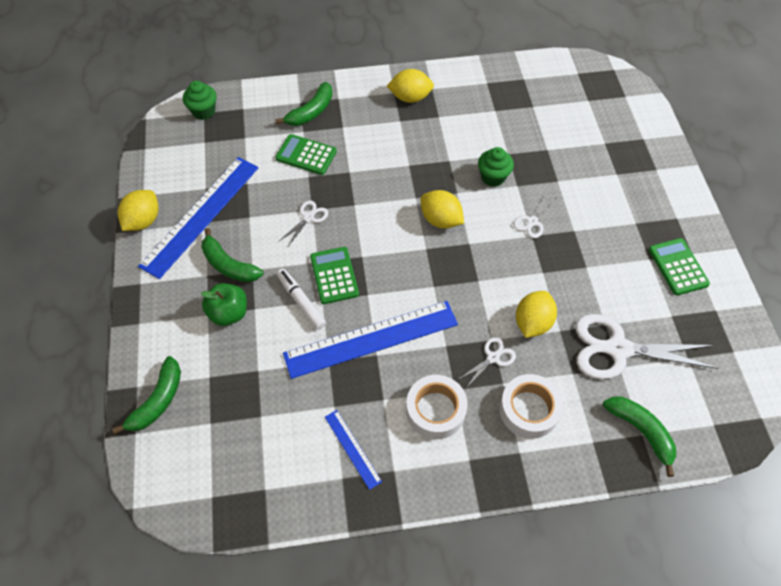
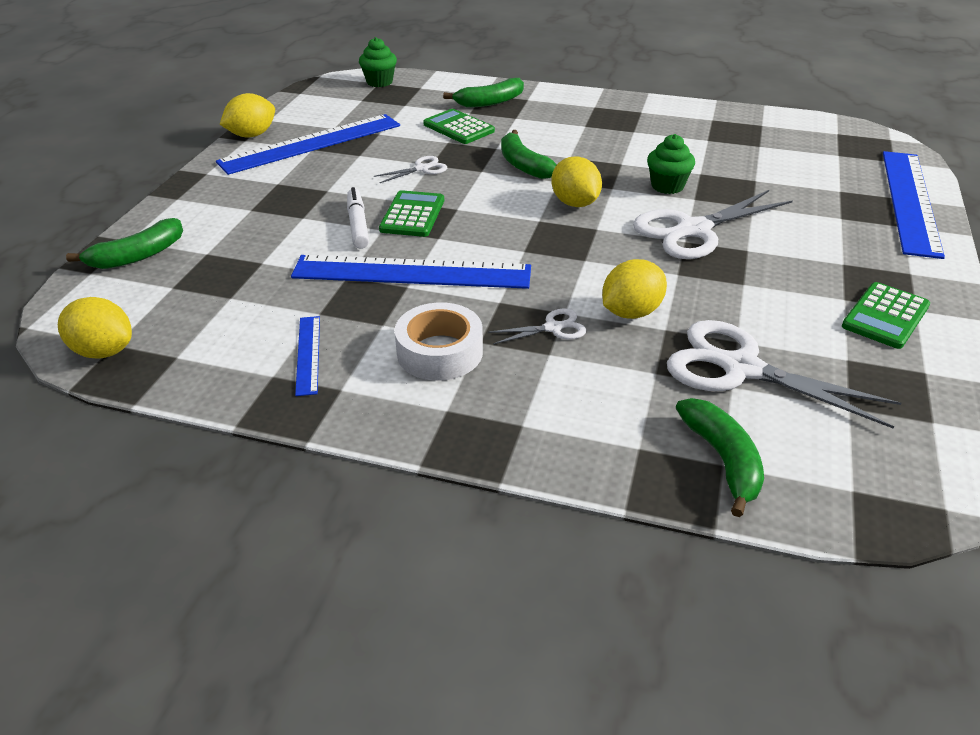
camera: 25 degrees right, 20 degrees down
green banana [201,228,263,282] -> green banana moved to [501,130,557,179]
green apple [201,283,247,326] -> none
yellow lemon [387,69,434,103] -> yellow lemon moved to [58,297,132,359]
white tape [499,374,563,439] -> none
white scissors [513,193,556,238] -> white scissors [633,190,793,259], size x2.13
green calculator [649,238,710,296] -> green calculator turned 150 degrees counterclockwise [842,282,930,349]
none -> blue ruler [883,151,945,259]

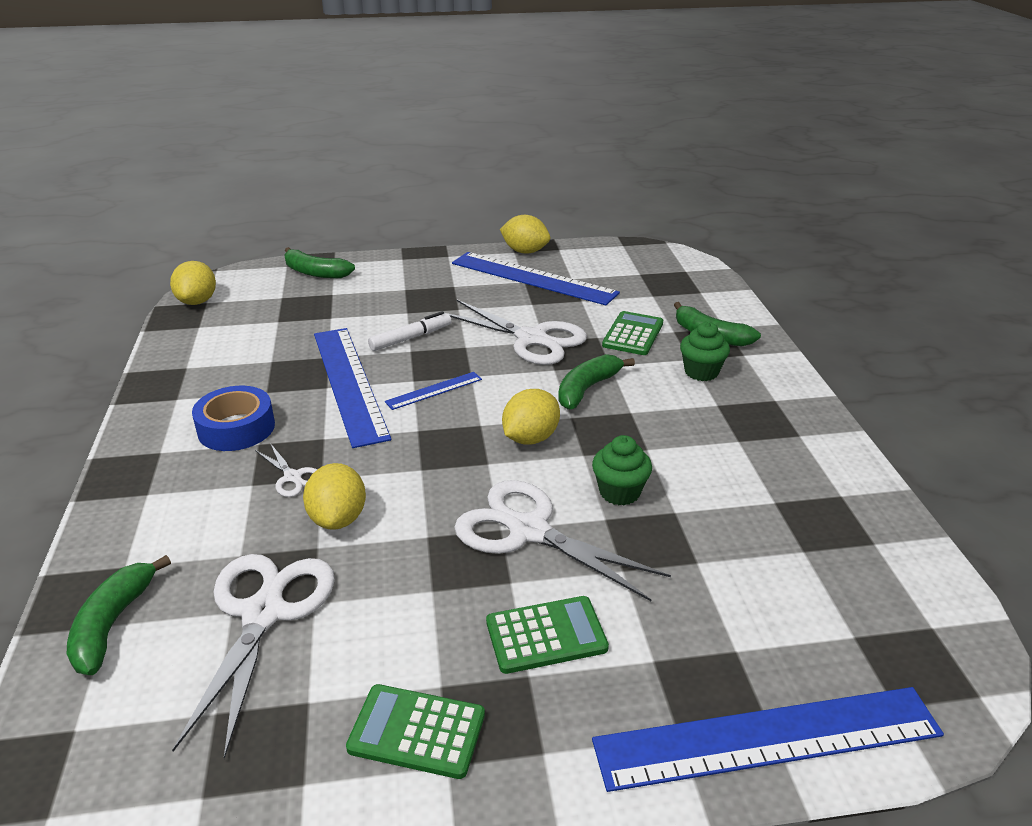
camera: 65 degrees right, 5 degrees down
blue ruler [295,316,320,396] -> blue ruler moved to [385,372,482,410]
green cupcake [359,37,397,87] -> green cupcake moved to [680,322,730,381]
white scissors [374,156,447,183] -> white scissors [444,300,587,365], size x2.13
green calculator [379,190,444,237] -> green calculator moved to [486,596,609,674]
white tape [394,302,483,381] -> blue tape [192,386,275,451]
yellow lemon [602,259,667,319] -> yellow lemon turned 60 degrees clockwise [303,463,366,530]
green banana [676,398,764,517] -> green banana turned 135 degrees clockwise [67,555,171,675]

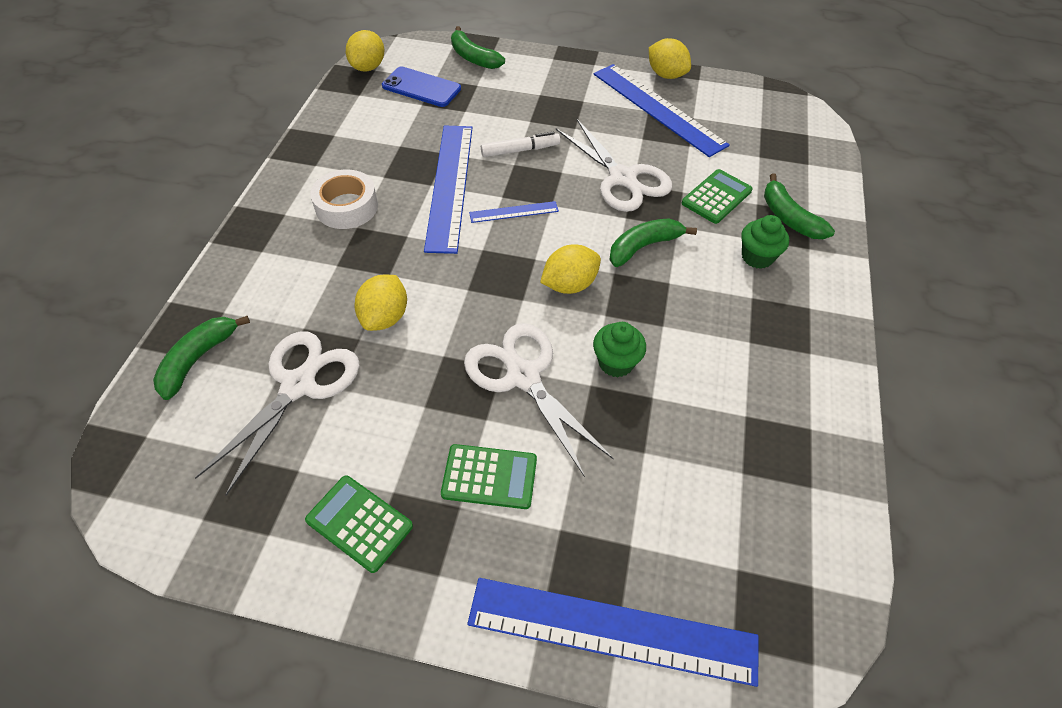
camera: 20 degrees right, 20 degrees up
blue tape [192,386,275,451] -> white tape [310,170,378,229]
white scissors [255,443,317,497] -> none
none -> blue phone [382,66,461,107]

